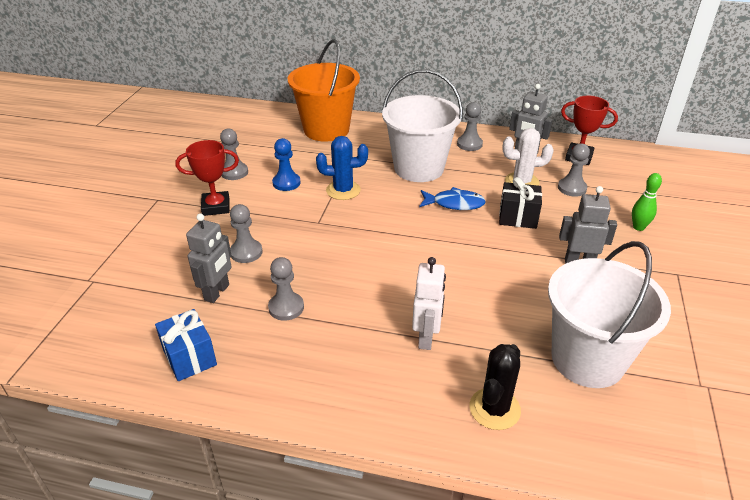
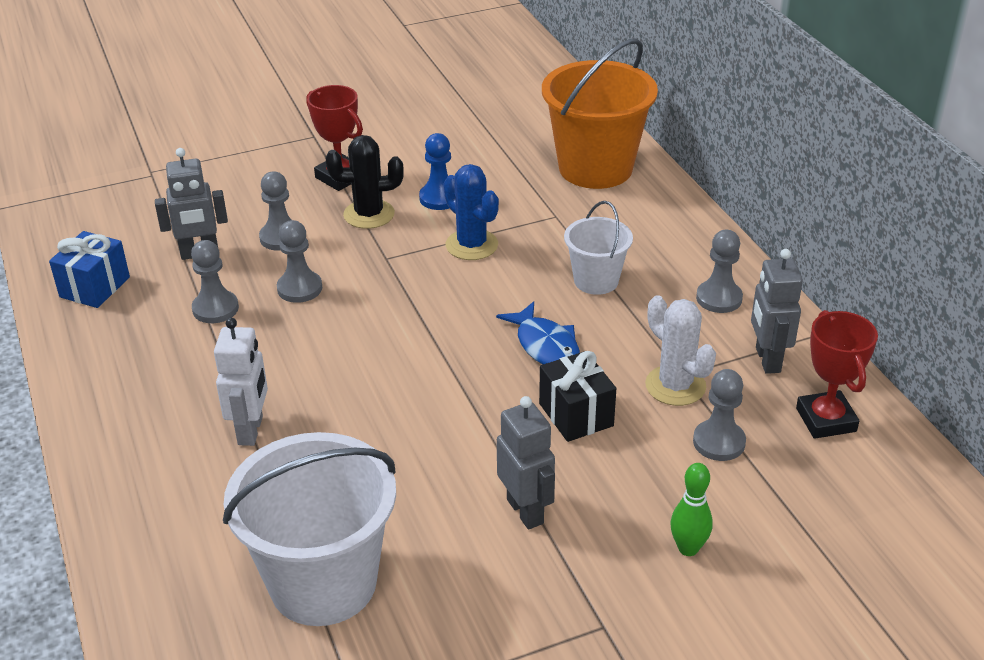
camera: 55 degrees right, 0 degrees up
grey pawn [220,129,248,180] -> grey pawn moved to [277,220,322,303]
white bucket [382,69,463,182] -> white bucket [564,201,633,295], size x0.54
white robot [412,257,446,350] -> white robot turned 60 degrees counterclockwise [214,318,268,446]
black cactus [470,344,521,430] -> black cactus moved to [326,135,404,229]

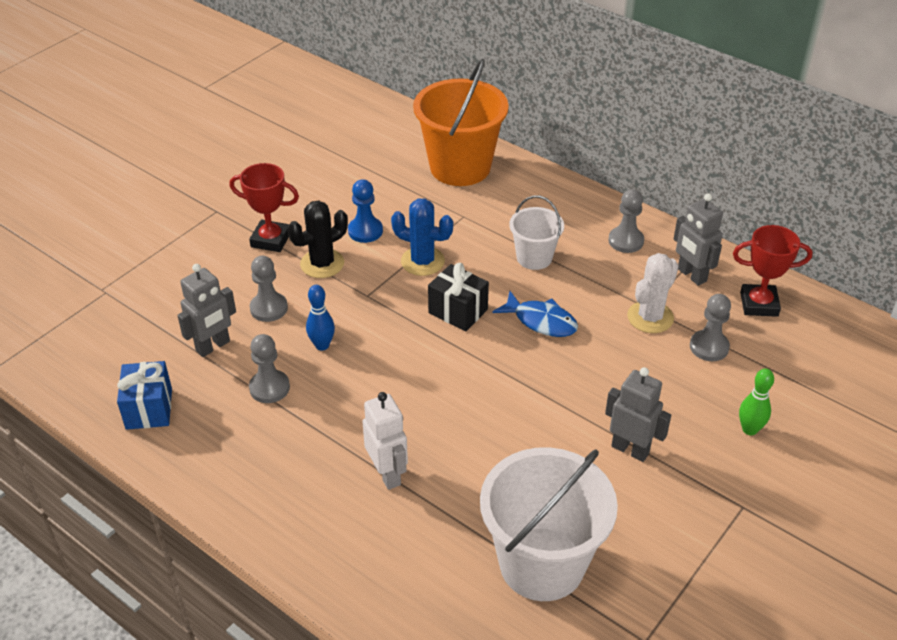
camera: 30 degrees left, 5 degrees up
grey pawn [277,220,322,303] -> blue bowling pin [306,285,335,350]
black gift [539,351,616,442] -> black gift moved to [428,263,489,332]
white cactus [645,295,716,406] -> white cactus turned 75 degrees counterclockwise [627,253,679,333]
red trophy [796,310,878,439] -> red trophy turned 45 degrees counterclockwise [733,225,813,317]

